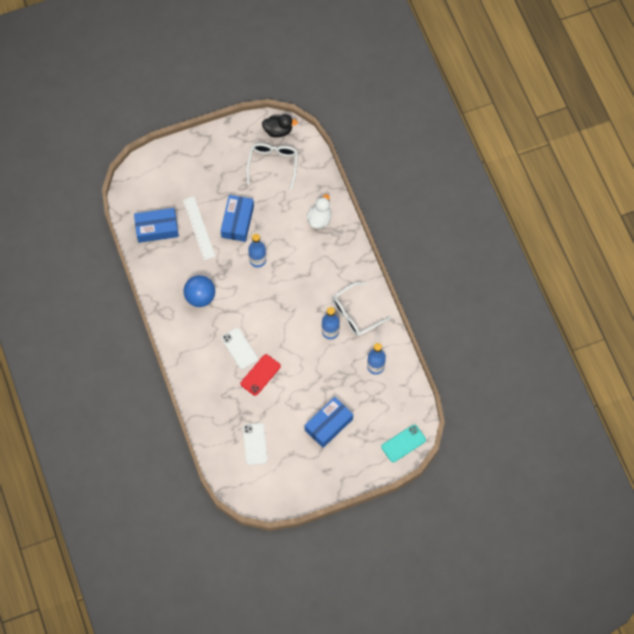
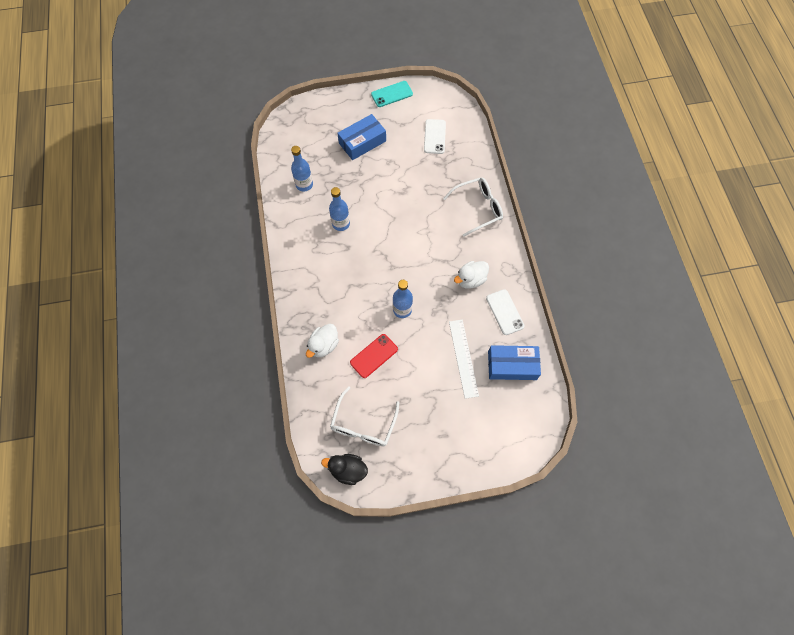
camera: 170 degrees left, 0 degrees up
blue ball [184,275,215,307] -> white duck [454,261,489,289]
blue box [220,195,254,242] -> none
white phone [221,328,258,369] -> white phone moved to [486,289,524,335]
red phone [241,354,281,396] -> red phone moved to [350,334,398,378]
white glasses [332,282,391,336] -> white glasses moved to [443,178,503,237]
turquoise phone [381,424,426,462] -> turquoise phone moved to [371,81,413,107]

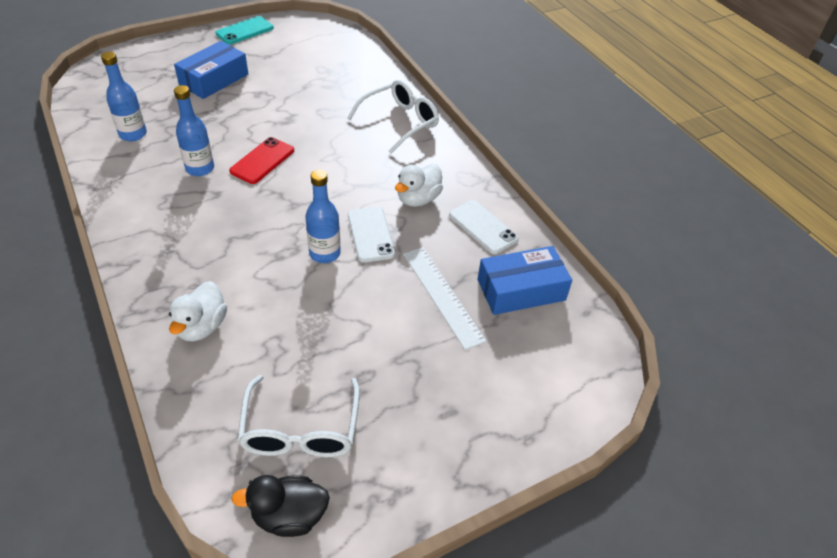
camera: 20 degrees left, 20 degrees down
red phone [350,334,398,378] -> red phone moved to [229,137,294,184]
white phone [424,119,446,154] -> white phone moved to [348,207,395,263]

